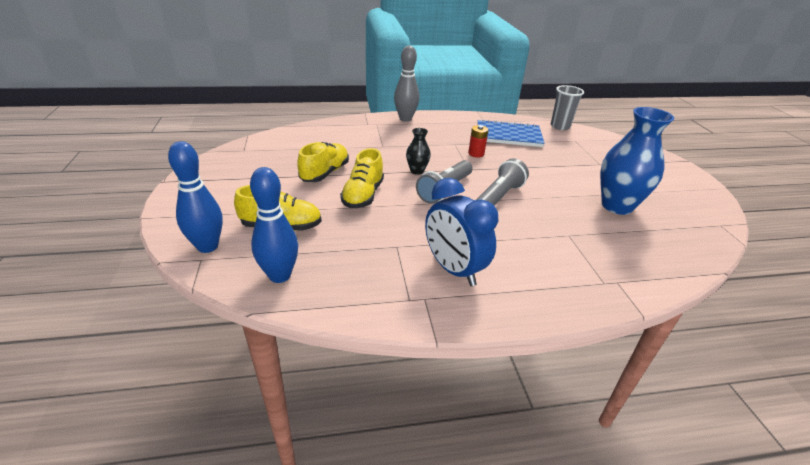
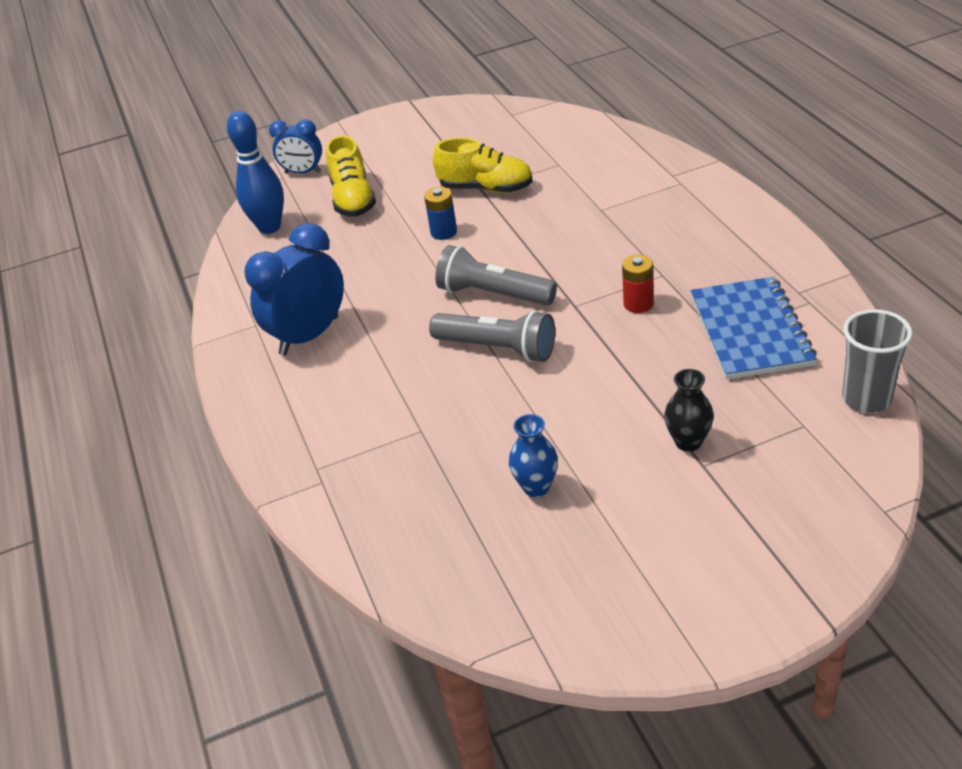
camera: 85 degrees right, 5 degrees up
blue bowling pin [168,141,223,253] -> blue clock [269,119,322,174]
yellow shoe [340,148,384,208] -> blue battery [424,187,457,240]
grey bowling pin [394,45,419,122] -> none
black vase [406,128,431,175] -> black vase moved to [664,369,714,452]
blue vase [600,107,674,215] -> blue vase [509,414,558,497], size x0.48

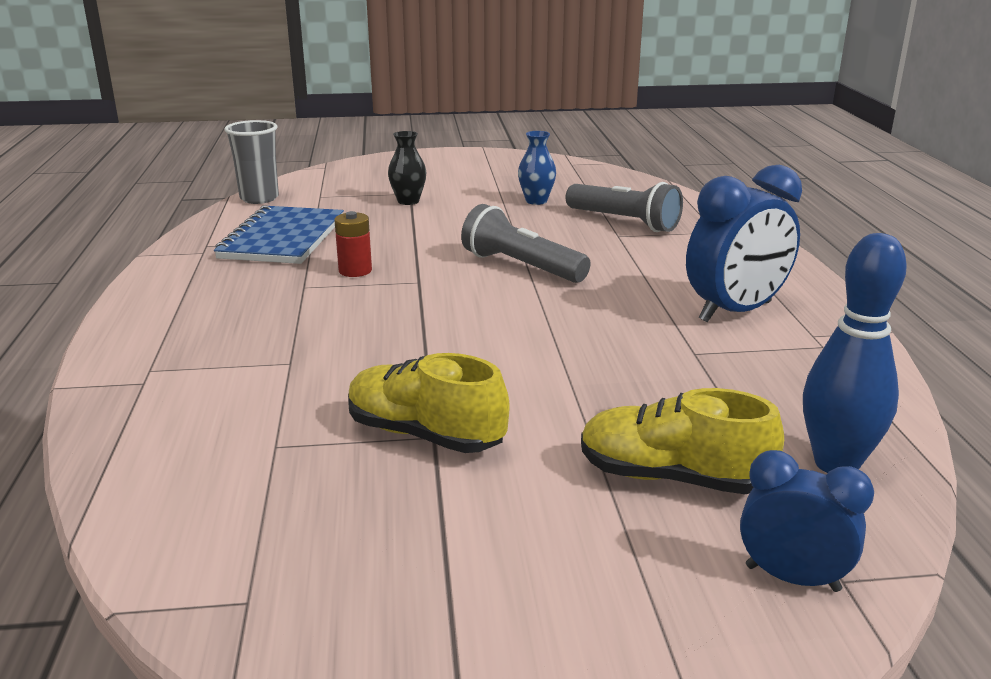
camera: 170 degrees left, 15 degrees down
yellow shoe [326,135,376,217] -> yellow shoe turned 75 degrees counterclockwise [581,388,784,494]
blue battery [424,187,457,240] -> none
grey flashlight [435,245,557,306] -> grey flashlight moved to [566,182,683,232]

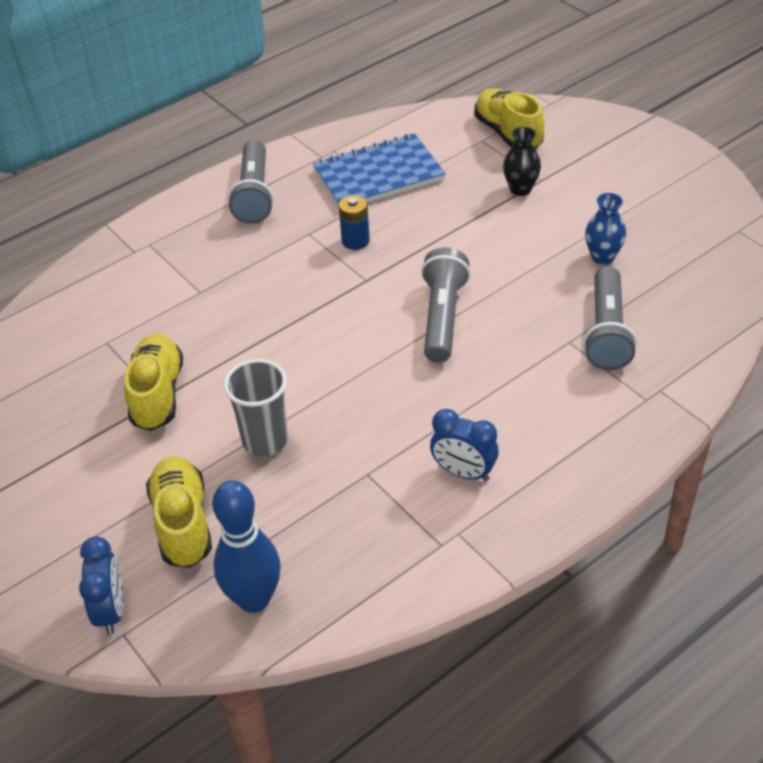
camera: 60 degrees right, 20 degrees up
grey cup [224,120,279,204] -> grey cup moved to [224,359,288,456]
red battery [334,211,372,277] -> blue battery [339,195,370,250]
blue clock [686,165,802,322] -> blue clock [430,409,499,481], size x0.60
none -> grey flashlight [228,140,274,224]
none -> yellow shoe [474,88,544,150]

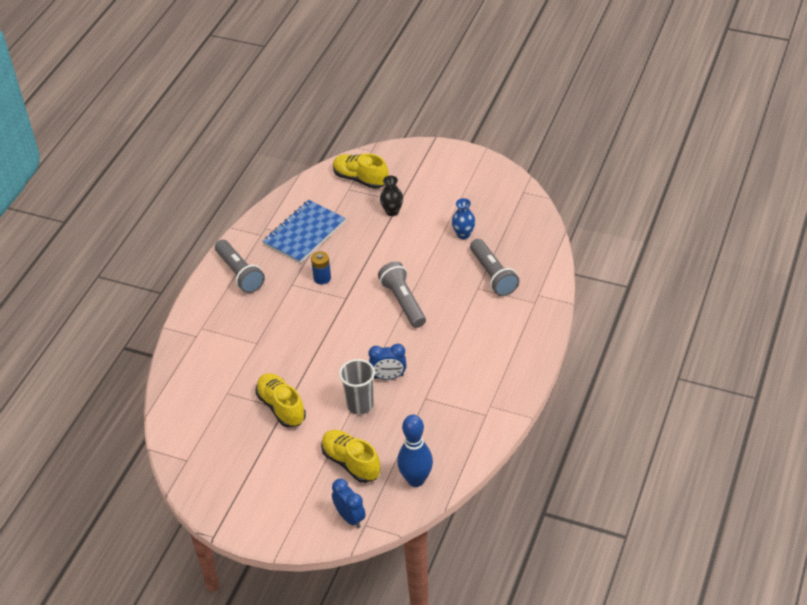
camera: 30 degrees left, 0 degrees up
blue clock [430,409,499,481] -> blue clock moved to [369,344,407,380]

